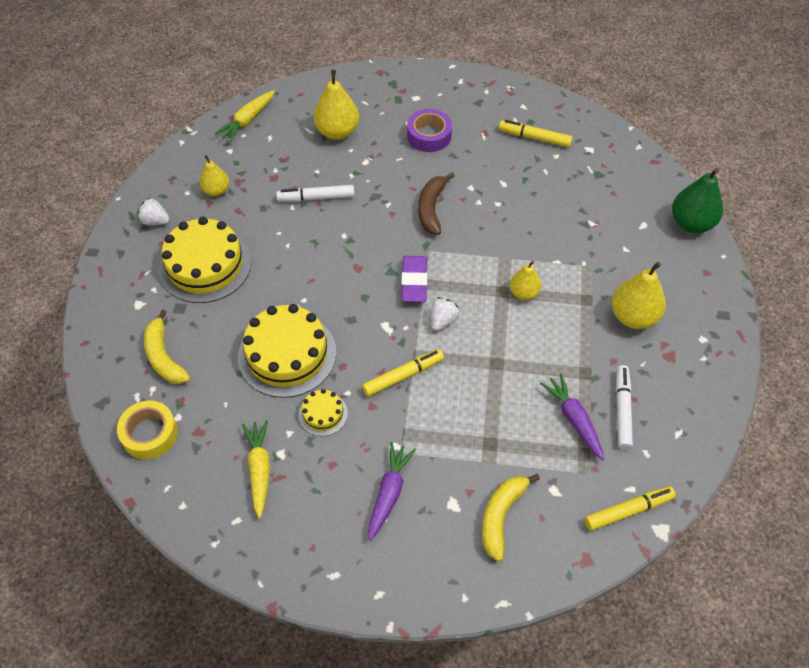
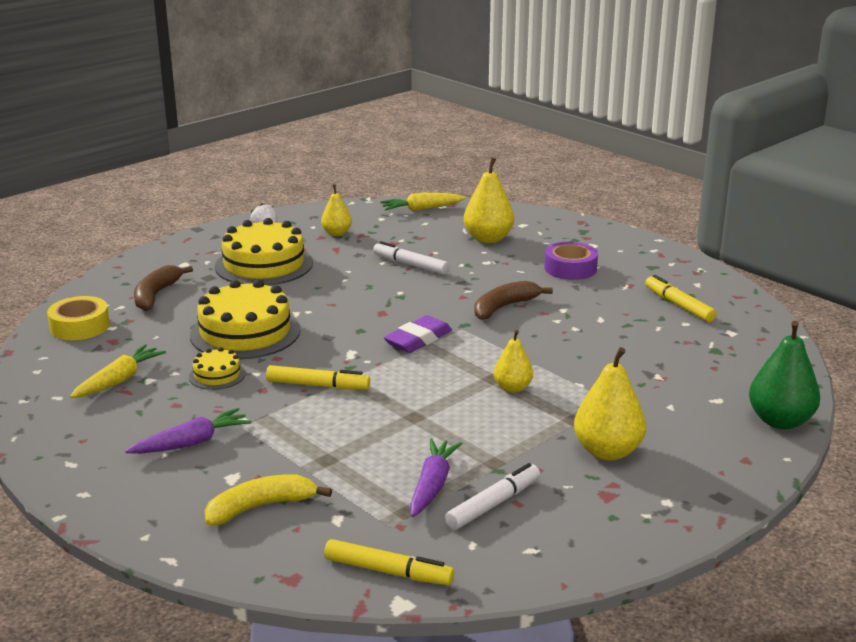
camera: 40 degrees right, 30 degrees down
yellow banana [144,309,190,384] -> brown banana [134,265,193,311]
white strawberry [431,297,460,331] -> none

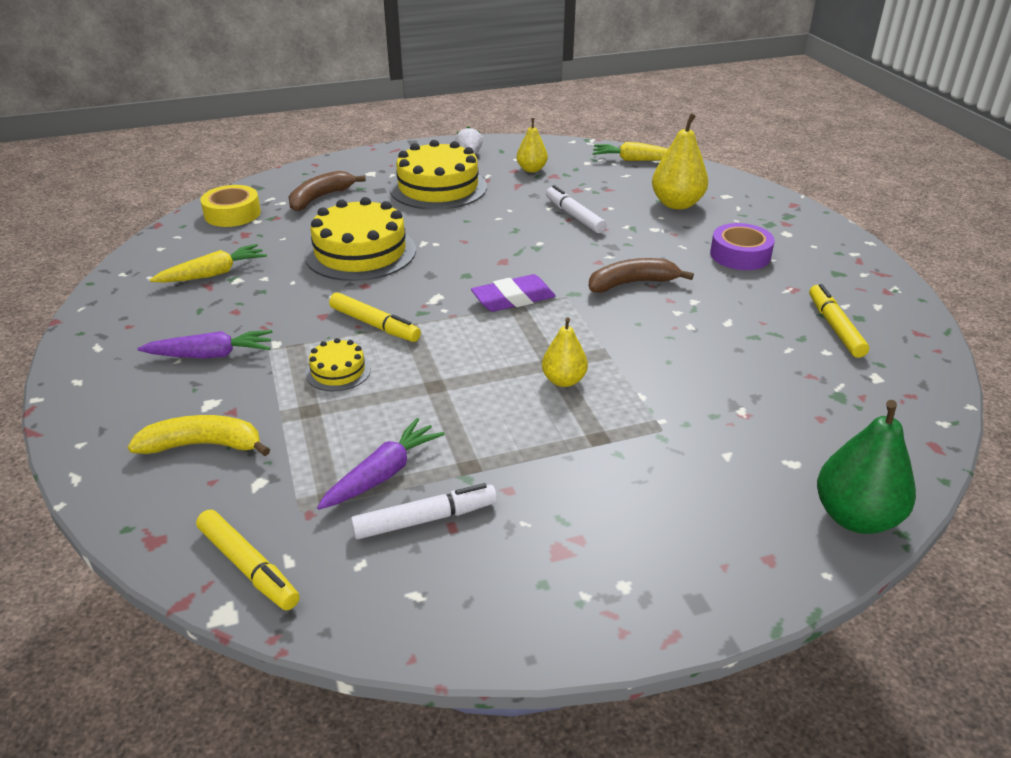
camera: 25 degrees right, 10 degrees up
yellow cake [189,347,246,390] -> yellow cake moved to [305,338,371,391]
yellow pear [574,347,646,461] -> none

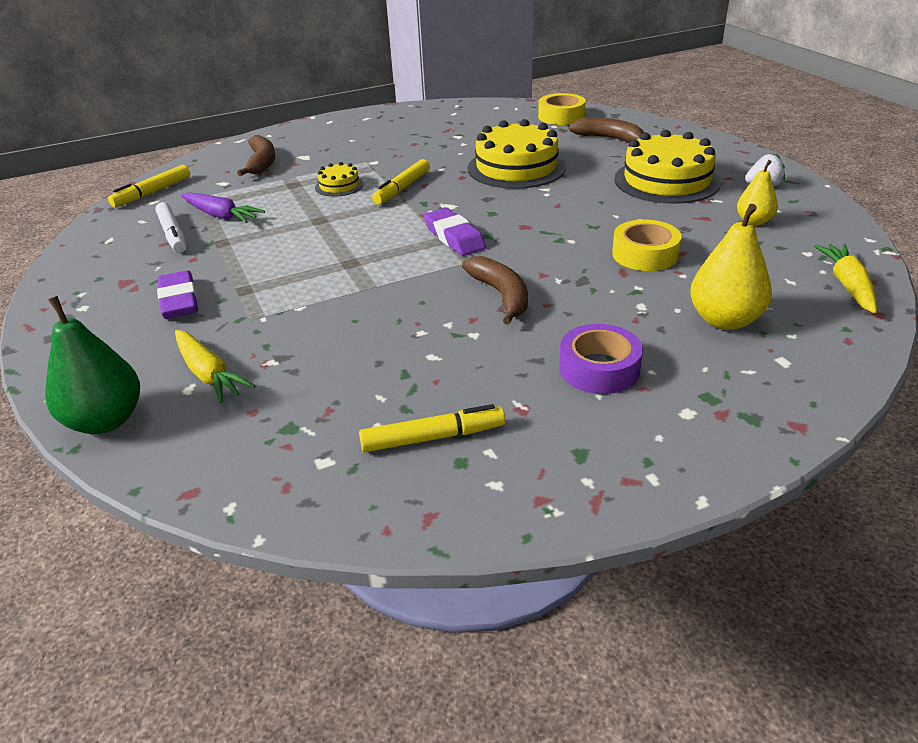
camera: 85 degrees right, 0 degrees up
yellow banana [128,415,270,456] -> brown banana [237,135,275,176]
purple carrot [137,330,272,358] -> none
yellow carrot [150,244,267,283] -> yellow carrot moved to [175,330,255,404]
yellow pear [542,317,588,387] -> none
white marker [546,185,607,233] -> yellow tape [612,219,682,271]
none -> purple eraser [157,270,198,319]

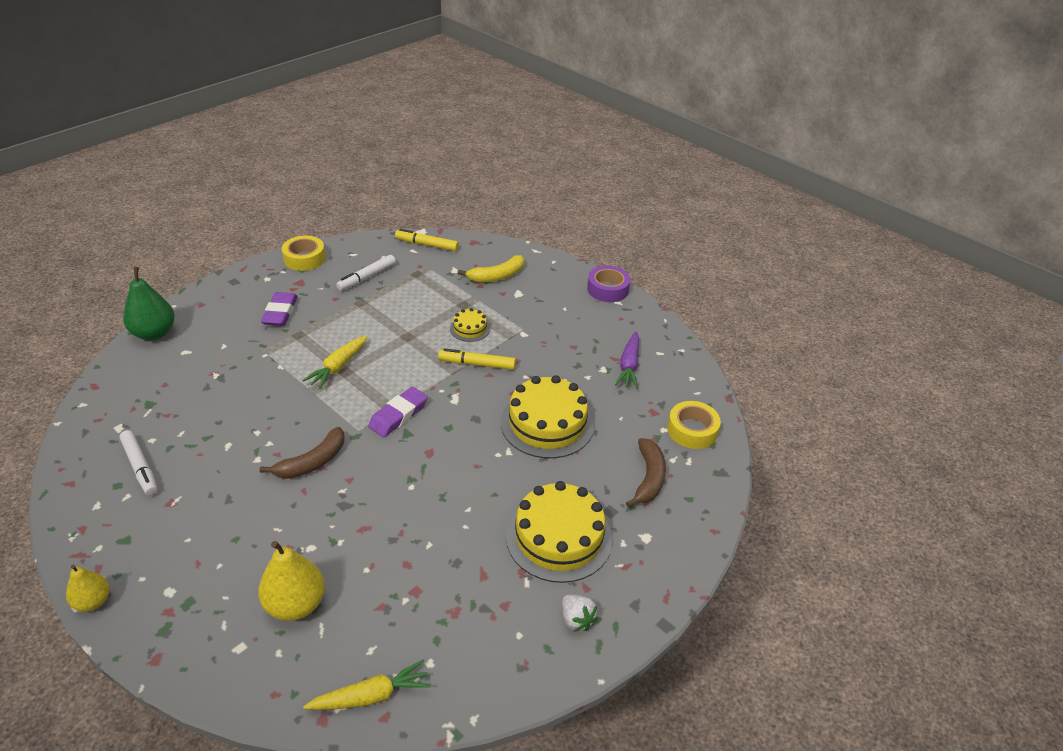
camera: 65 degrees right, 5 degrees up
purple eraser [157,270,198,319] -> purple eraser turned 45 degrees counterclockwise [261,292,298,326]
yellow carrot [175,330,255,404] -> yellow carrot moved to [302,335,368,389]
purple carrot [181,192,265,223] -> purple carrot moved to [615,332,639,389]
brown banana [237,135,275,176] -> yellow banana [458,255,524,282]
yellow marker [359,404,505,452] -> white marker [119,430,158,496]
purple tape [559,324,643,394] -> purple tape moved to [587,266,631,302]
yellow tape [612,219,682,271] -> yellow tape moved to [282,236,326,271]
yellow pear [737,160,778,225] -> yellow pear moved to [66,564,110,612]

